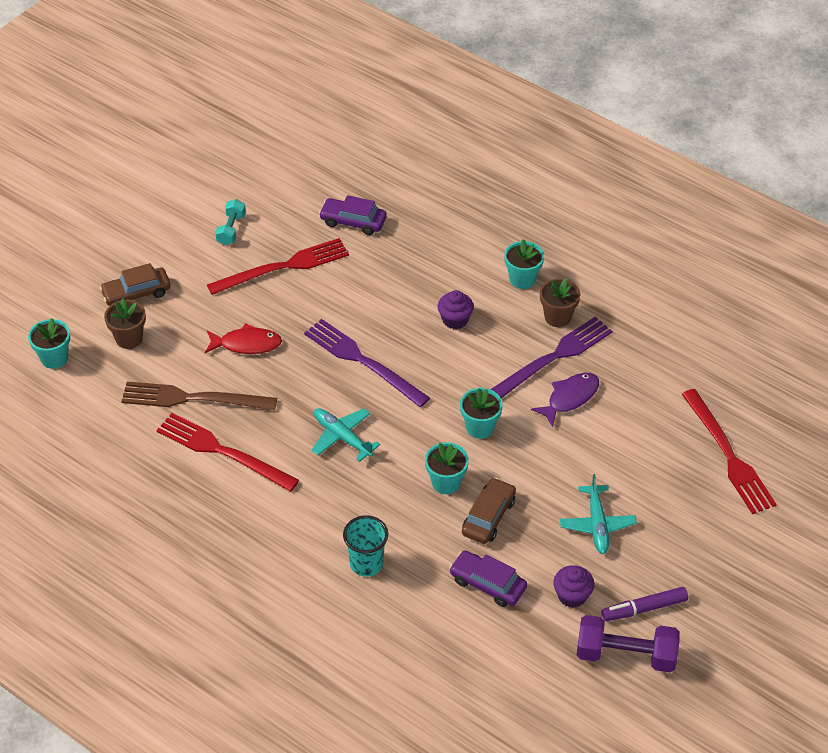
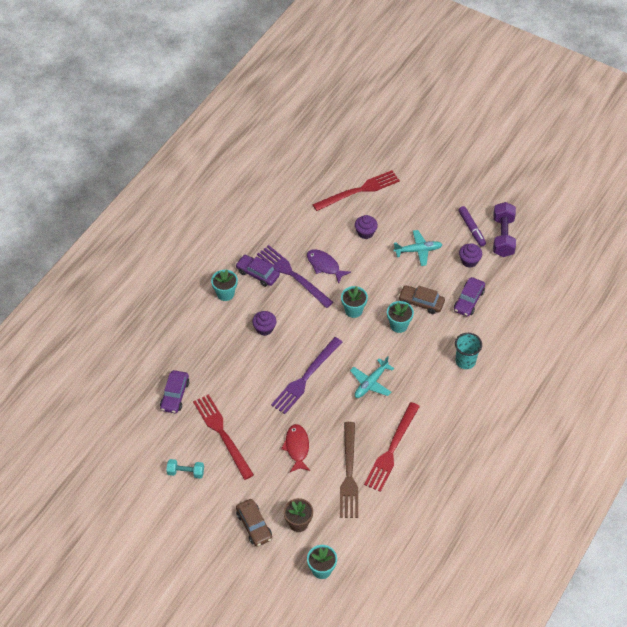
camera: 95 degrees left, 5 degrees up
brown flower pot [540,278,580,327] -> purple car [236,255,280,287]
none -> purple cupcake [355,215,378,239]

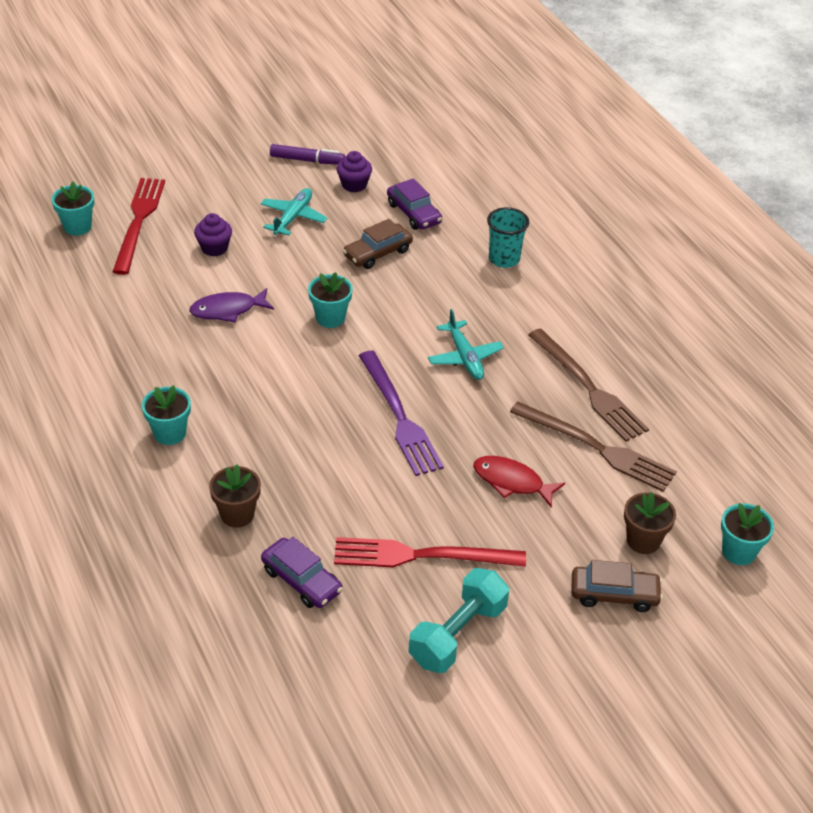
camera: 60 degrees left, 10 degrees down
turquoise dumbbell [166,459,204,479] -> turquoise dumbbell [409,568,509,673], size x1.69
purple car [236,255,280,287] -> none
purple cupcake [252,311,277,336] -> none
purple fork [257,245,333,308] -> none
red fork [364,402,420,492] -> brown fork [528,328,649,442]
turquoise flower pot [387,301,414,333] -> turquoise flower pot moved to [52,181,94,236]
purple dumbbell [493,202,516,257] -> none
none -> brown flower pot [209,464,261,527]

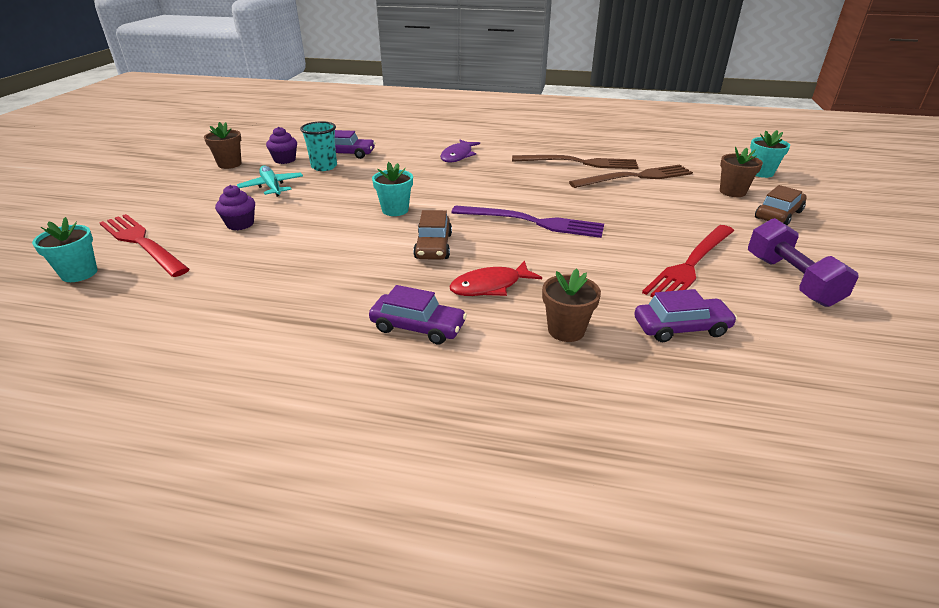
camera: 50 degrees left, 10 degrees down
turquoise flower pot [142,385,191,445] -> purple car [369,285,467,345]
purple fish [189,288,274,323] -> purple fish moved to [440,140,480,162]
purple marker [270,144,345,165] -> brown flower pot [204,122,241,169]
brown car [343,219,413,269] -> brown car moved to [413,210,452,260]
turquoise dumbbell [409,568,509,673] -> purple dumbbell [748,218,859,307]
turquoise plane [428,309,504,380] -> none
red fish [473,456,565,508] -> red fish moved to [449,261,542,296]
turquoise cup [487,207,529,268] -> turquoise cup moved to [300,121,337,171]

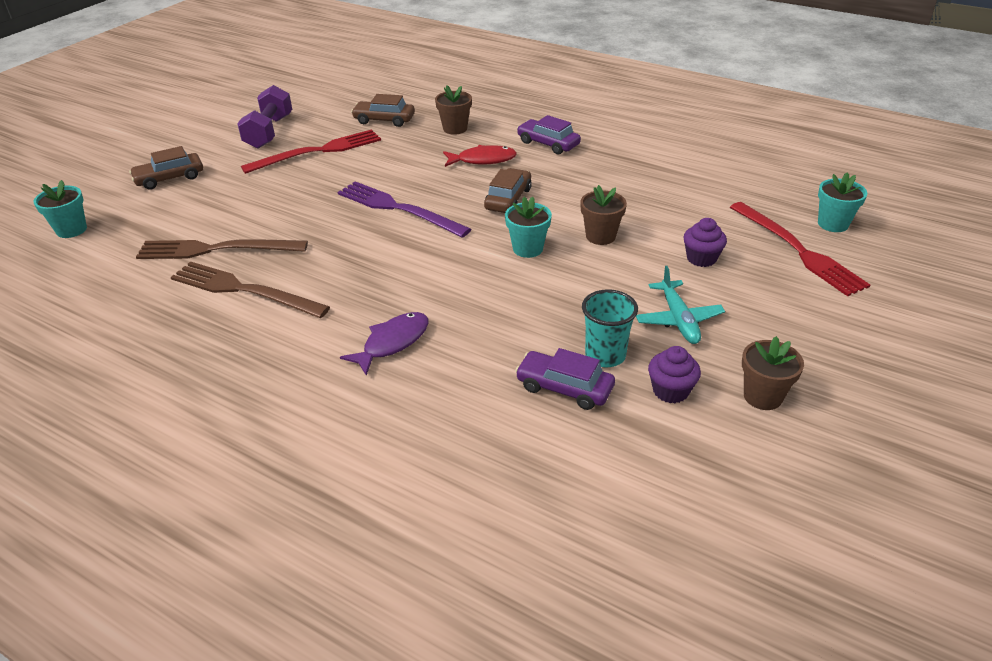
camera: 160 degrees left, 5 degrees up
purple car [634,289,737,342] -> brown car [351,94,415,127]
brown flower pot [720,147,763,197] -> brown flower pot moved to [581,185,627,245]

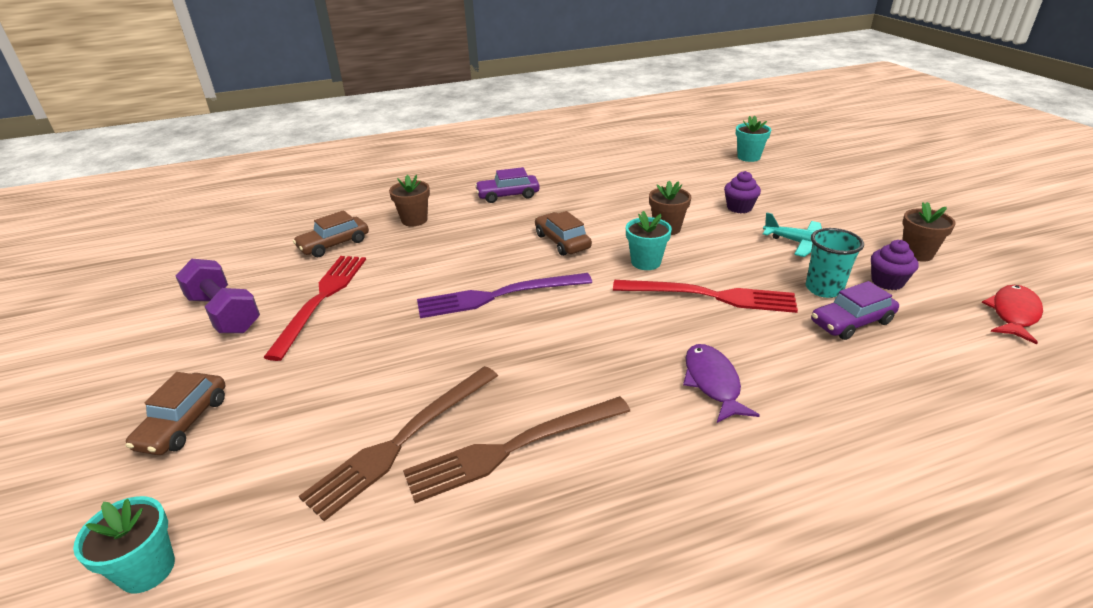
camera: 50 degrees left, 5 degrees down
red fish [443,145,517,167] -> red fish moved to [982,285,1043,344]
red fork [730,202,870,296] -> red fork moved to [613,280,798,313]

